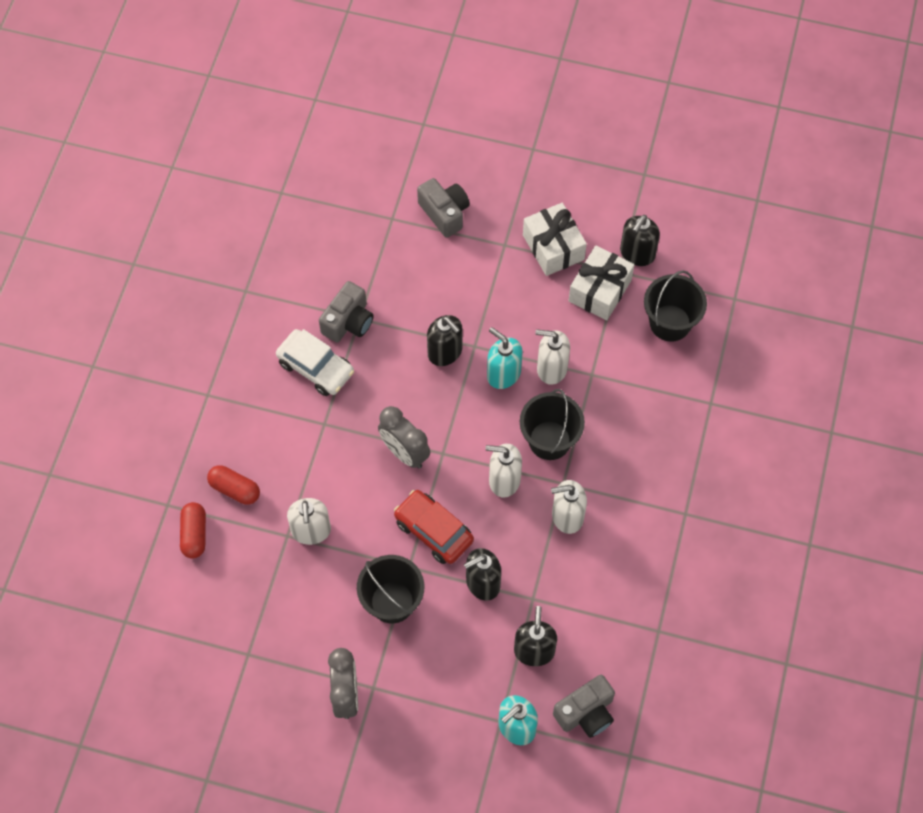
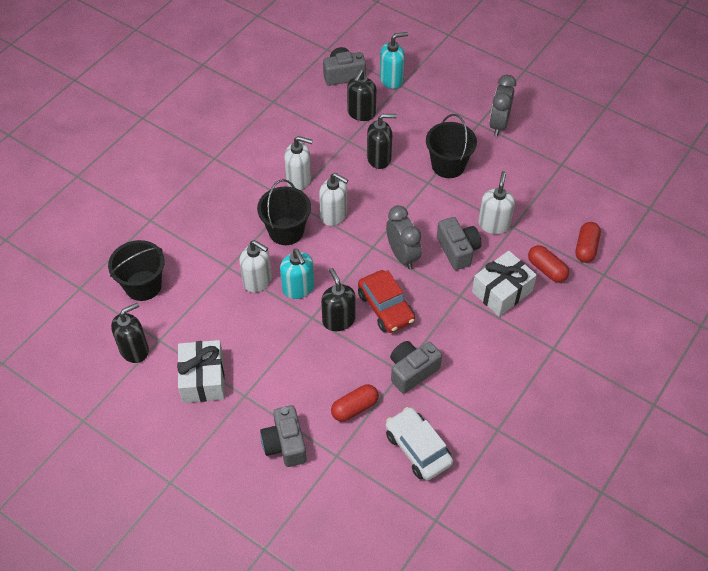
camera: 160 degrees left, 10 degrees down
white car [276,329,354,396] -> white car moved to [386,407,453,480]
red car [394,490,474,564] -> red car moved to [358,270,415,333]
white gift [569,245,634,321] -> white gift moved to [472,251,537,317]
none -> red capsule [331,384,379,422]
none -> grey camera [437,217,482,270]

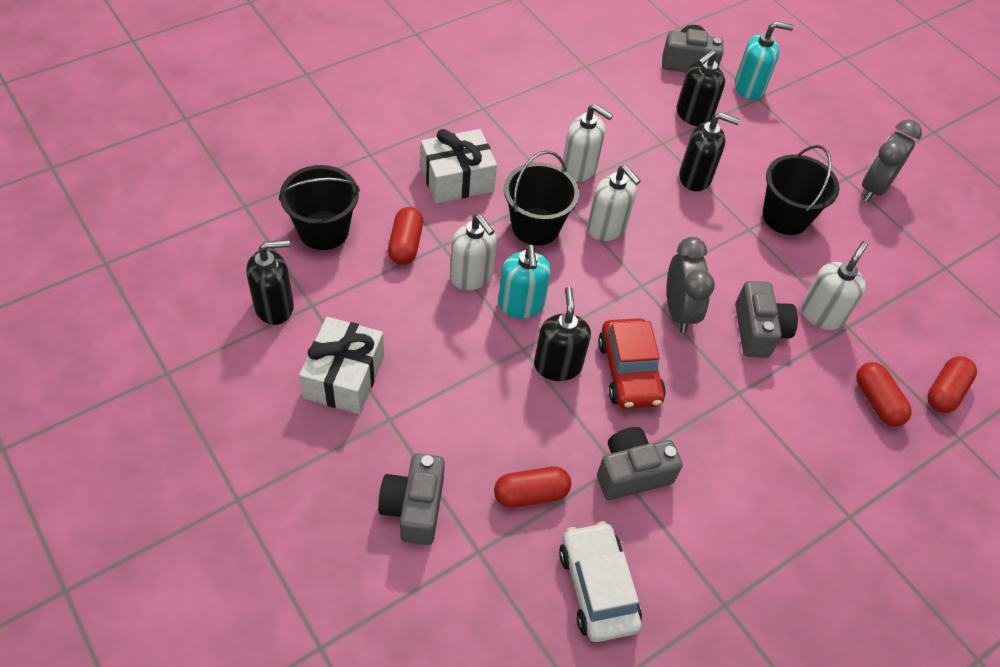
camera: 15 degrees right, 0 degrees up
white gift [472,251,537,317] -> white gift moved to [421,129,497,204]
none -> red capsule [388,207,423,265]

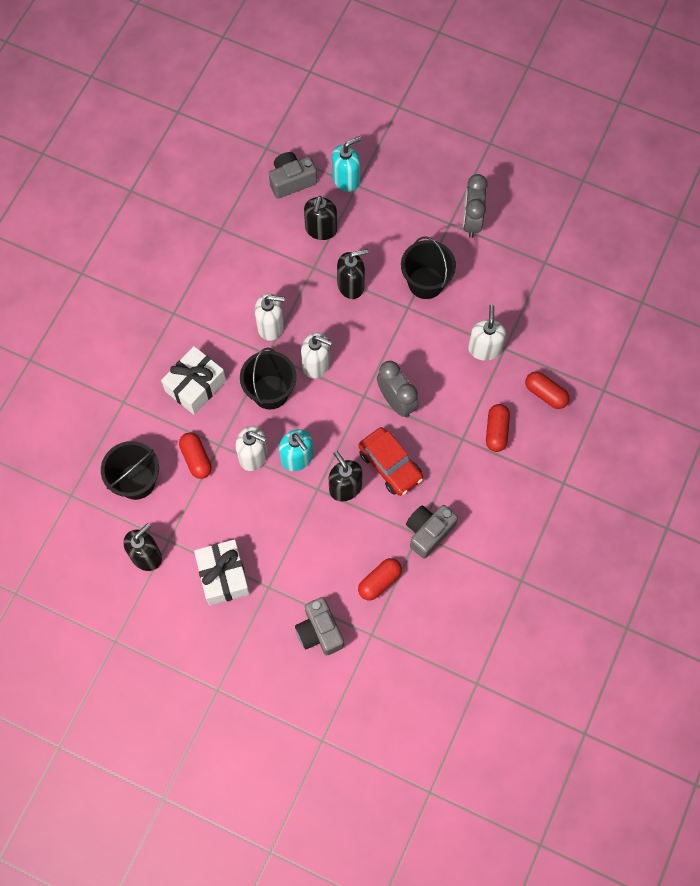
camera: 25 degrees left, 15 degrees up
white car [559,521,642,642] -> none
grey camera [735,281,798,358] -> none
red capsule [927,356,977,413] -> red capsule moved to [486,404,510,452]

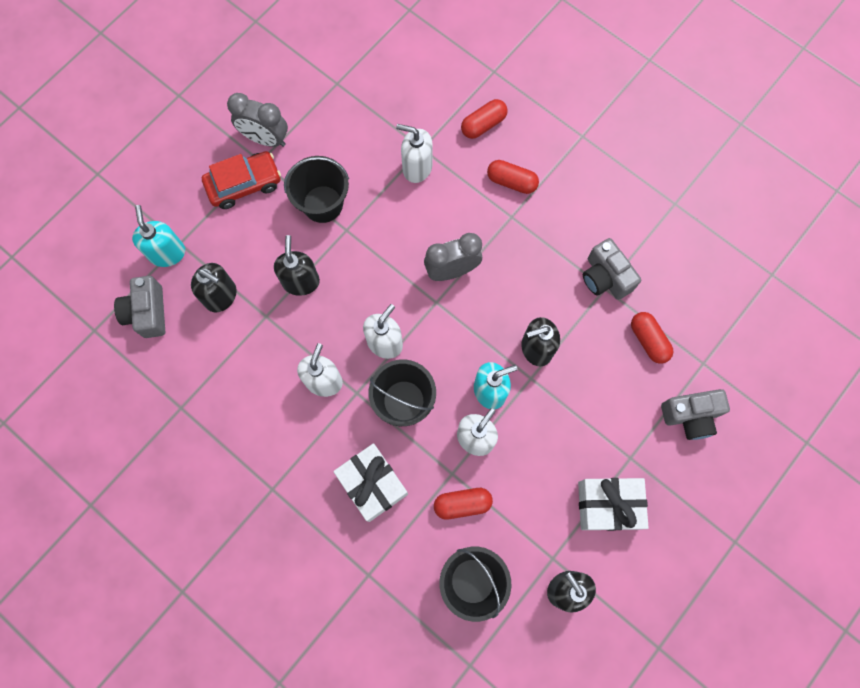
camera: 75 degrees left, 5 degrees up
red car [359,427,423,496] -> red car moved to [202,151,281,209]

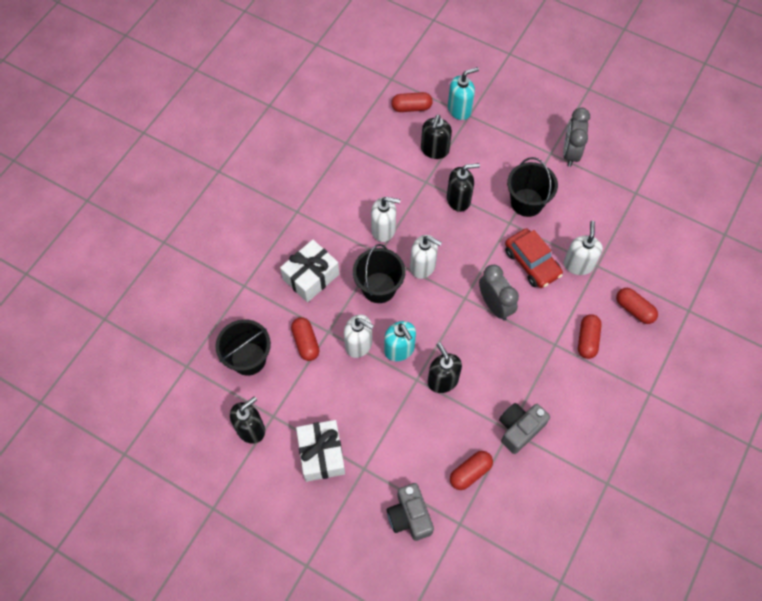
camera: 80 degrees right, 10 degrees down
grey camera [114,276,165,338] -> red capsule [391,92,432,112]
red car [202,151,281,209] -> red car moved to [505,228,563,288]

